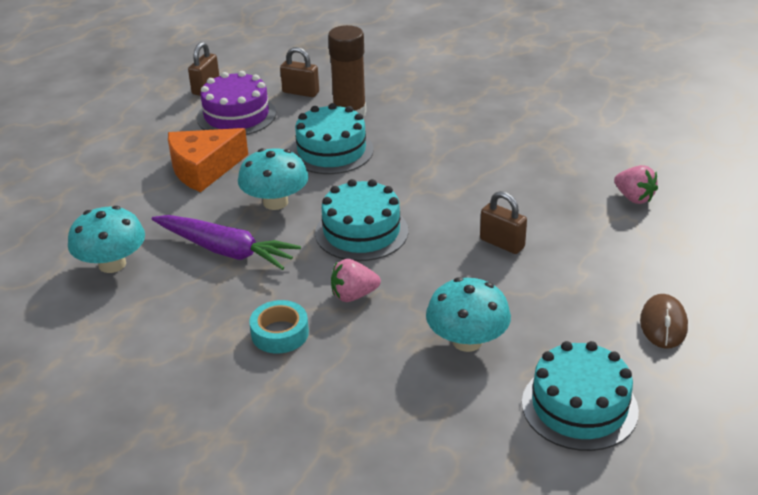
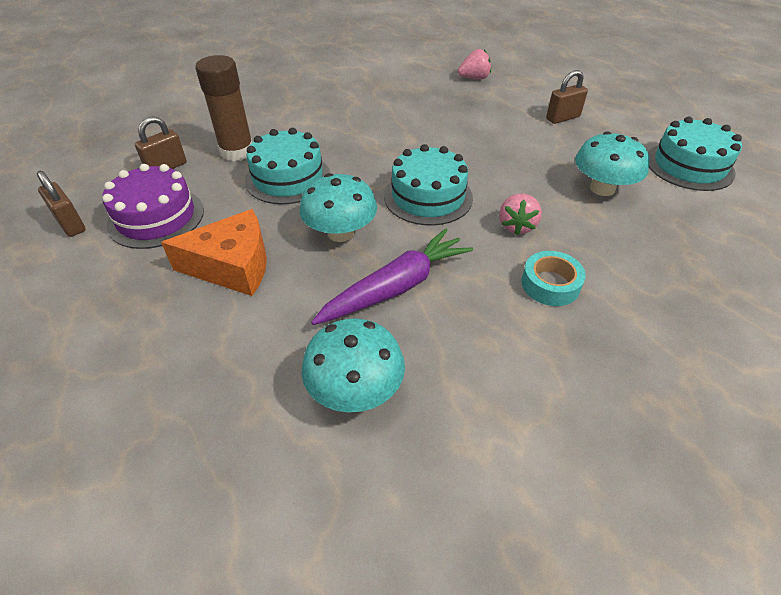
camera: 65 degrees left, 10 degrees up
orange cheese [168,128,248,192] -> orange cheese turned 90 degrees counterclockwise [161,209,267,296]
brown padlock [480,191,527,254] -> brown padlock moved to [546,70,588,124]
brown mouse [640,294,688,349] -> none

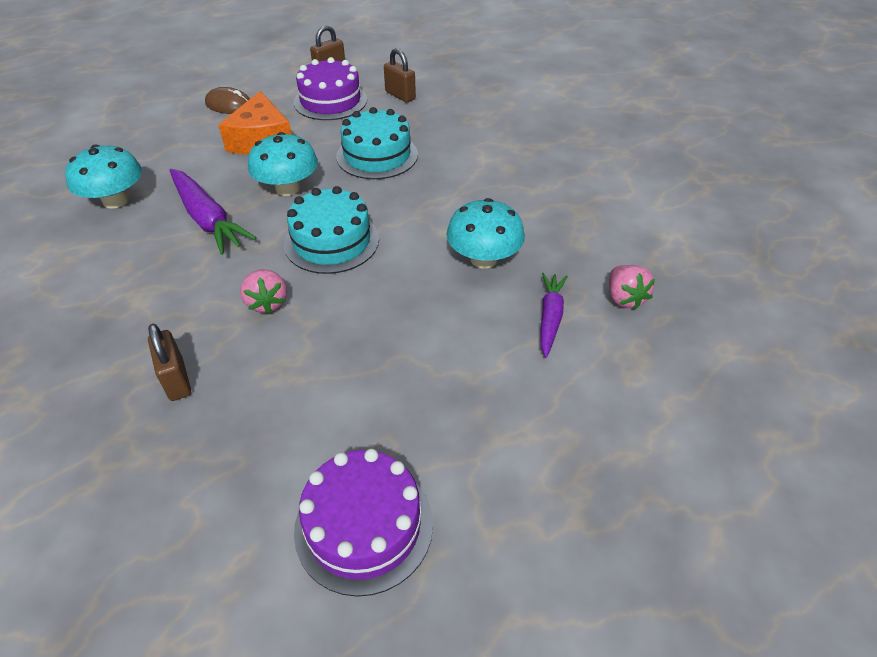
camera: 90 degrees right, 0 degrees up
brown glue stick [195,55,252,161] -> none
pink strawberry [499,194,542,235] -> pink strawberry turned 120 degrees counterclockwise [240,269,287,314]
turquoise tape [521,251,586,306] -> none
brown padlock [546,70,588,124] -> brown padlock moved to [148,324,191,401]
turquoise mushroom [575,131,650,196] -> turquoise mushroom moved to [446,198,525,268]
turquoise cake [648,117,742,191] -> purple cake [294,449,433,597]
none -> brown mouse [205,87,250,114]
none -> purple carrot [541,272,568,358]

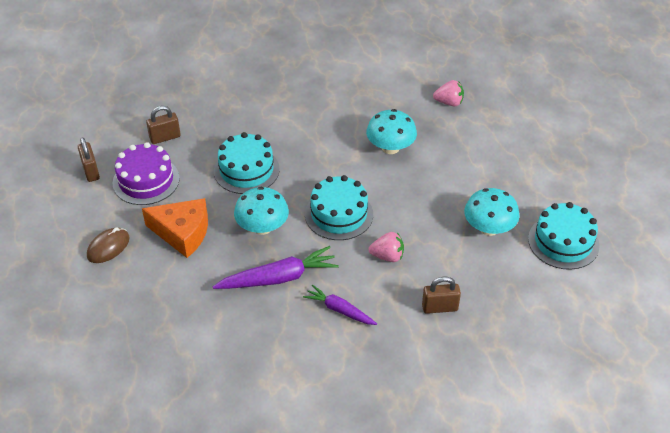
camera: 70 degrees left, 0 degrees up
turquoise mushroom [65,144,142,209] -> turquoise mushroom moved to [464,188,520,236]
purple cake [294,449,433,597] -> turquoise cake [528,202,600,270]
purple carrot [541,272,568,358] -> purple carrot moved to [303,284,377,325]

